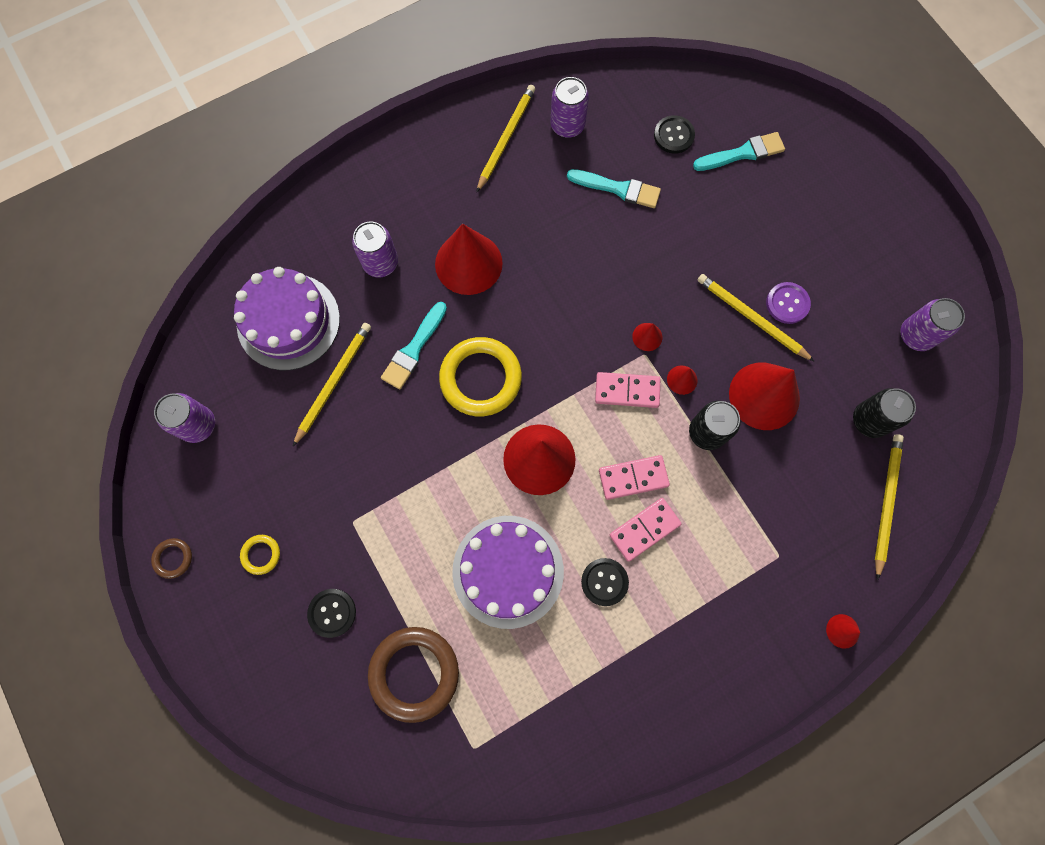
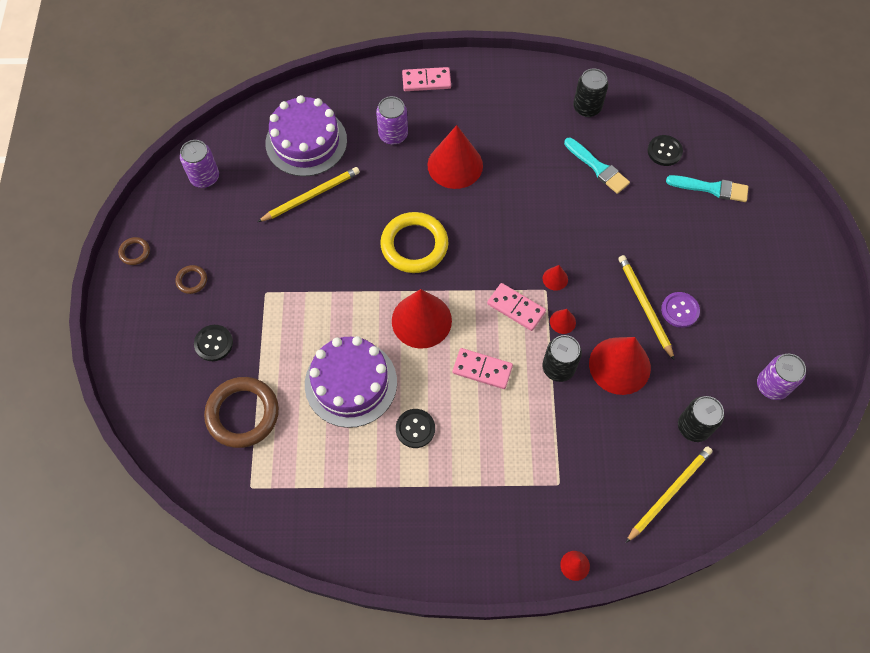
camera: 30 degrees right, 10 degrees down
yellow ring [240,535,280,575] -> brown ring [176,265,207,294]
turquoise brush [381,302,447,390] -> none
yellow pencil [476,85,535,193] -> none
purple can [550,77,589,138] -> black can [573,68,608,117]
pink domino [610,498,682,562] -> pink domino moved to [402,67,451,91]

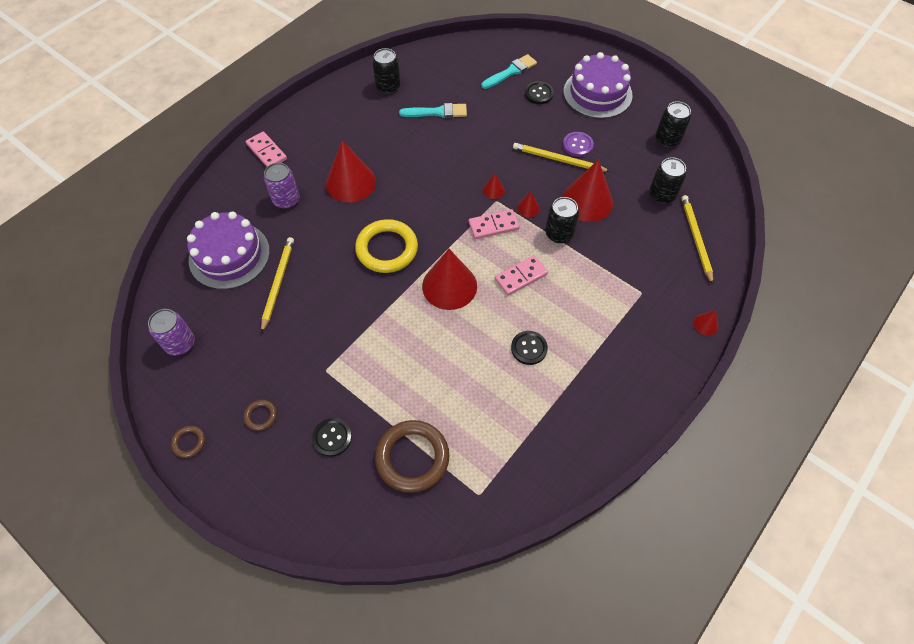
camera: 50 degrees left, 5 degrees down
purple cake [305,336,397,428] -> purple cake moved to [564,52,633,119]
pink domino [402,67,451,91] -> pink domino turned 75 degrees counterclockwise [246,131,287,167]
black button [647,135,683,166] -> black button moved to [525,81,554,104]
purple can [757,354,806,400] -> black can [656,101,691,147]

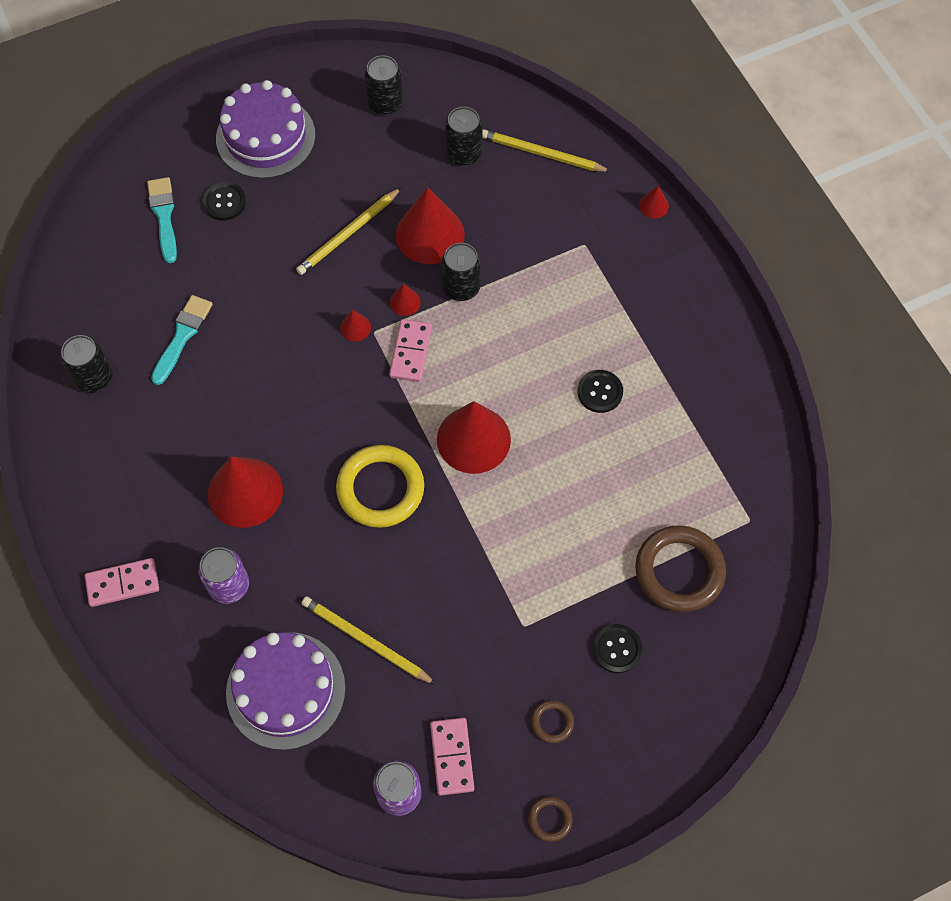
camera: 65 degrees left, 5 degrees up
pink domino [495,255,548,296] -> pink domino moved to [430,718,474,796]
purple button [563,132,594,157] -> none

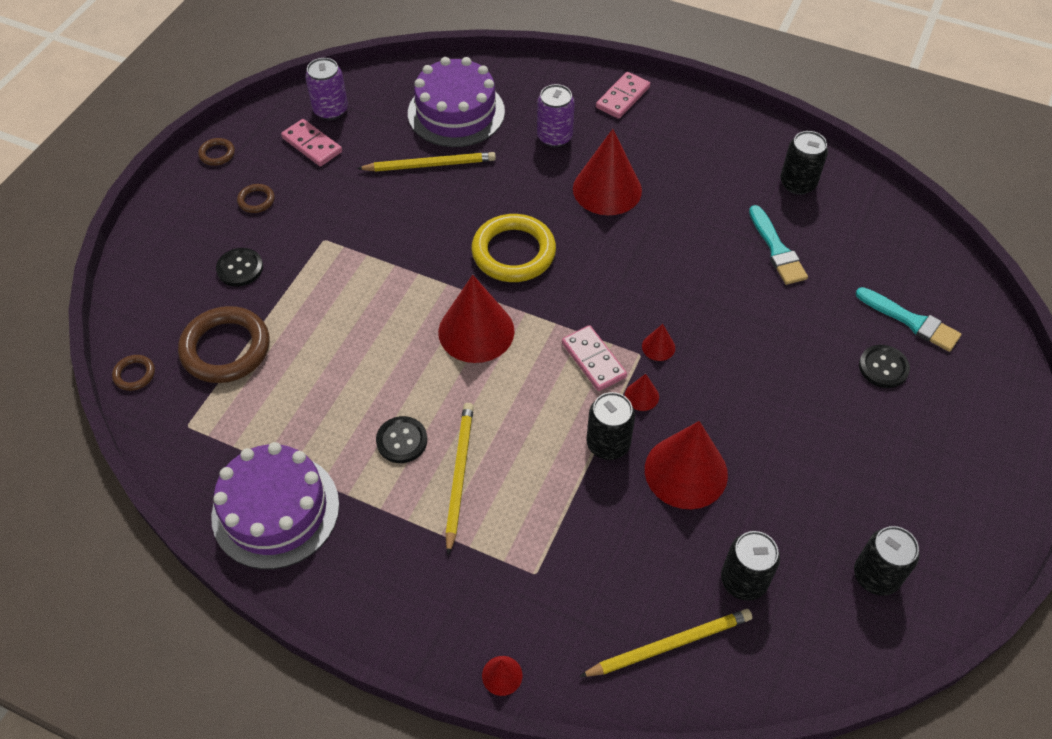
camera: 140 degrees right, 10 degrees down
purple cake [216,80,316,179] -> purple cake moved to [211,442,339,569]
yellow pencil [296,187,402,275] -> yellow pencil moved to [445,403,474,555]
none -> brown ring [112,355,155,391]

